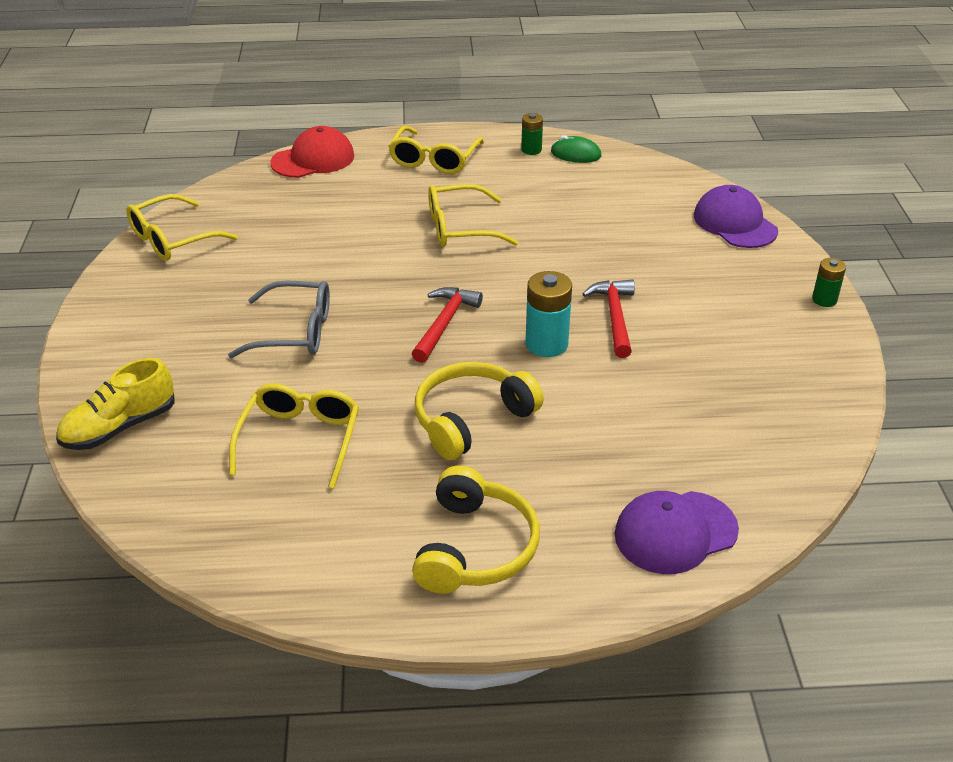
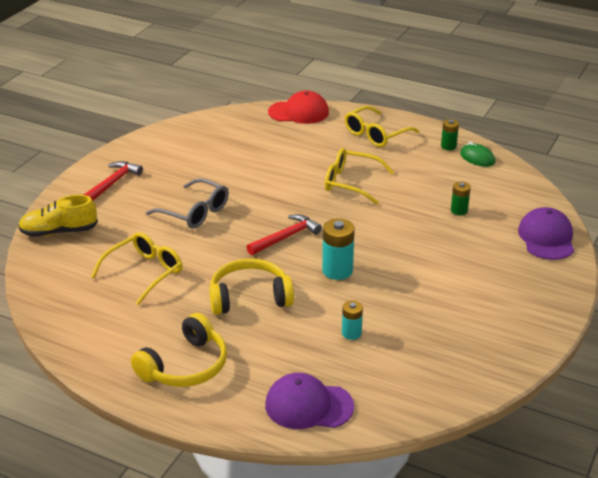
camera: 30 degrees right, 5 degrees down
yellow glasses [126,194,238,261] -> none
red hammer [583,279,635,358] -> red hammer moved to [84,161,143,201]
green battery [812,258,846,307] -> green battery moved to [451,181,471,216]
none -> turquoise battery [342,300,363,340]

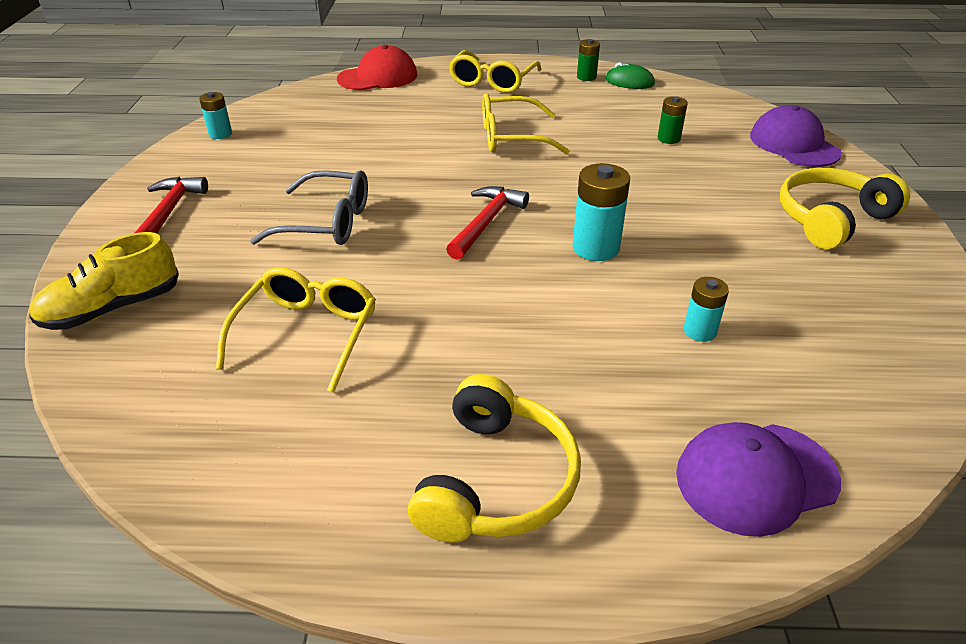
camera: 25 degrees left, 5 degrees up
yellow headphones [209,259,294,315] -> yellow headphones moved to [780,168,910,250]
none -> turquoise battery [199,92,232,139]

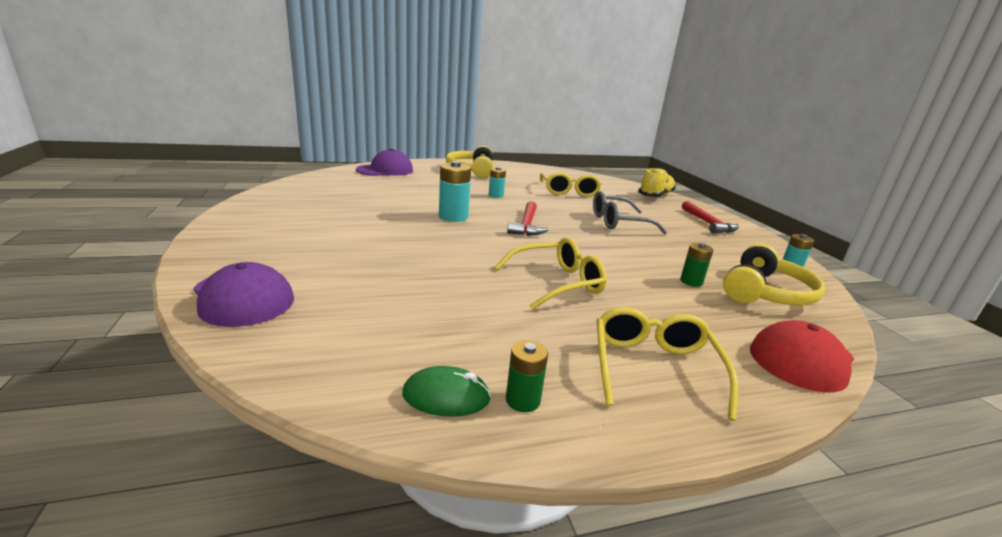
camera: 160 degrees right, 15 degrees down
green battery [658,96,688,144] -> green battery moved to [680,243,714,287]
turquoise battery [684,277,729,342] -> turquoise battery moved to [489,167,506,198]
yellow headphones [780,168,910,250] -> yellow headphones moved to [723,244,825,306]

